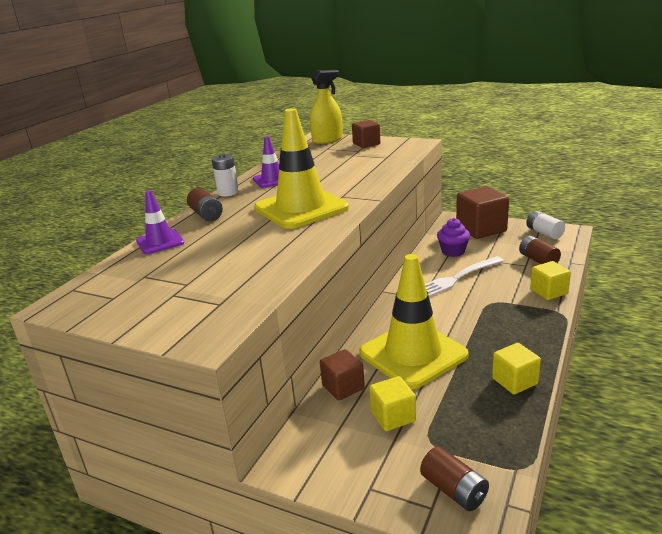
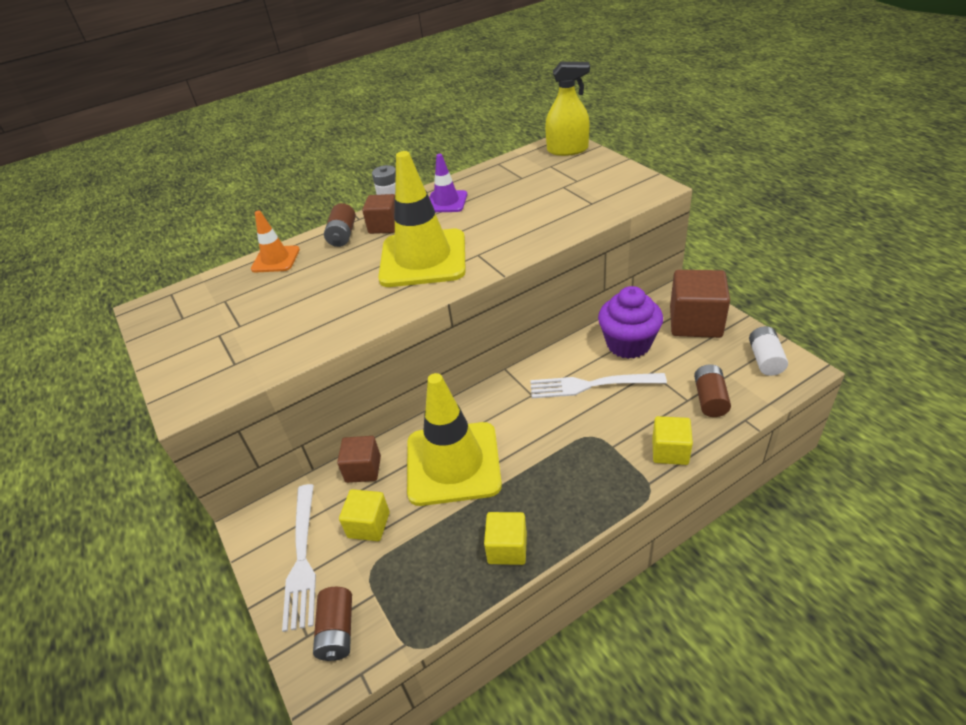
camera: 35 degrees right, 15 degrees up
purple traffic cone [136,191,184,254] -> orange traffic cone [251,210,300,273]
brown cube [352,120,380,148] -> brown cube moved to [362,194,395,234]
purple cupcake [437,218,470,257] -> purple cupcake [598,286,663,359], size x1.53
none -> white fork [282,484,316,632]

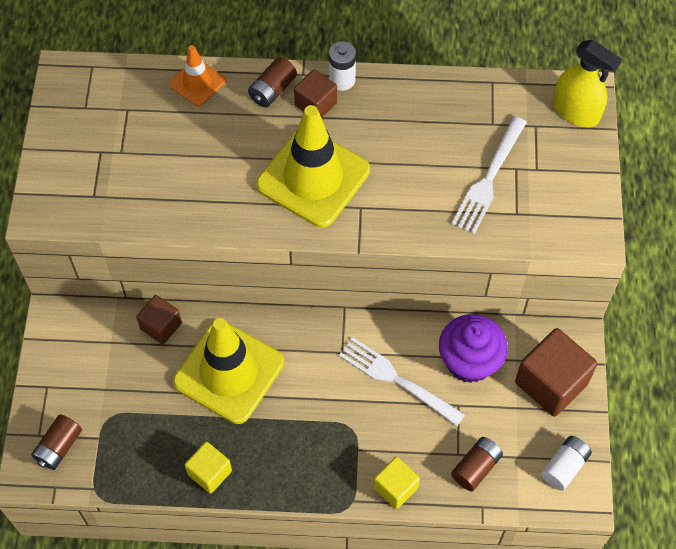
camera: 30 degrees right, 20 degrees up
white fork [282,484,316,632] -> white fork moved to [451,116,527,234]
yellow cube [339,489,390,541] -> none
purple traffic cone [429,154,467,212] -> none

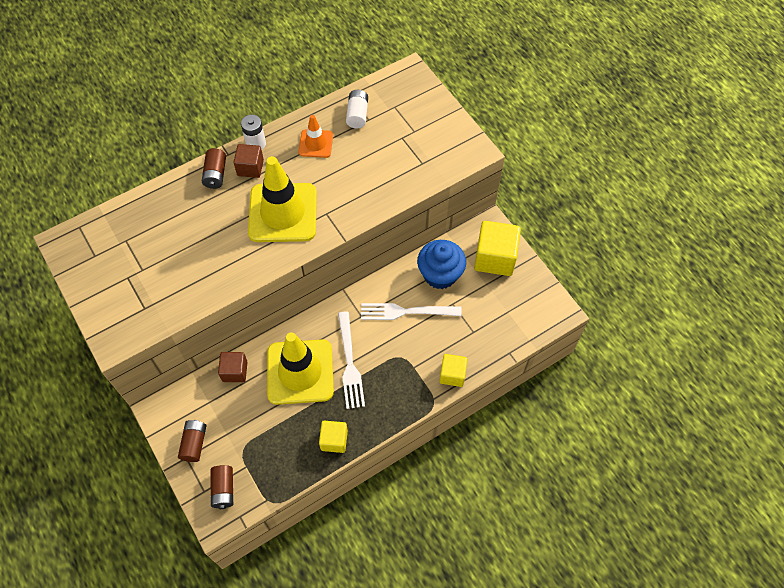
camera: 35 degrees left, 0 degrees up
orange traffic cone [169,45,226,106] -> orange traffic cone moved to [298,115,333,158]
purple cupcake [439,314,508,383] -> blue cupcake [417,240,466,289]
white fork [451,116,527,234] -> white fork moved to [338,312,365,409]
brown battery [451,437,503,491] -> brown battery moved to [178,420,206,462]
brown cube [515,328,597,416] -> yellow cube [474,221,521,276]
white battery [541,436,592,491] -> white battery moved to [346,90,368,128]
yellow spray bottle [553,40,622,127] -> none

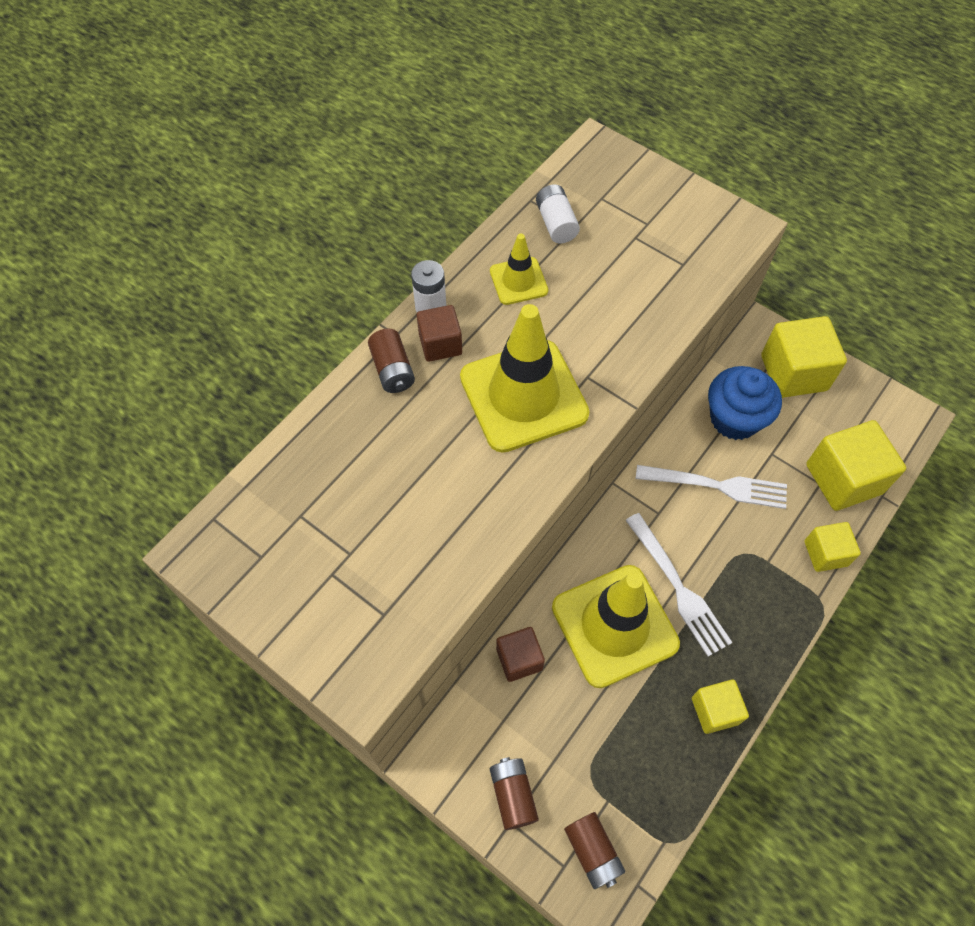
camera: 20 degrees left, 0 degrees up
orange traffic cone [298,115,333,158] -> yellow traffic cone [490,234,548,305]
white fork [361,303,462,320] -> white fork turned 150 degrees counterclockwise [636,465,787,509]
none -> yellow cube [806,420,906,511]

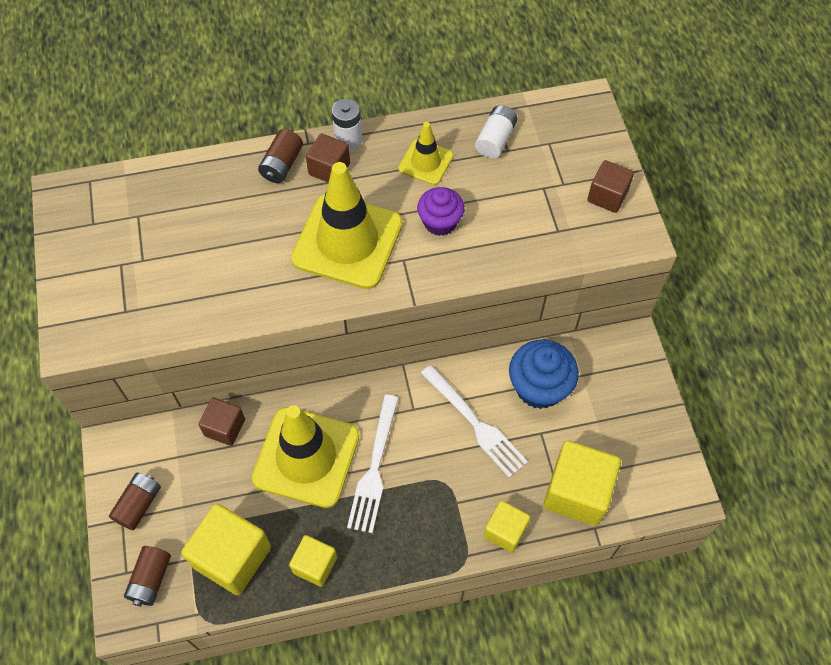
camera: 40 degrees right, 0 degrees up
yellow cube [761,316,847,398] -> yellow cube moved to [181,503,271,595]
none -> purple cupcake [417,187,465,236]
none -> brown cube [587,160,634,213]

